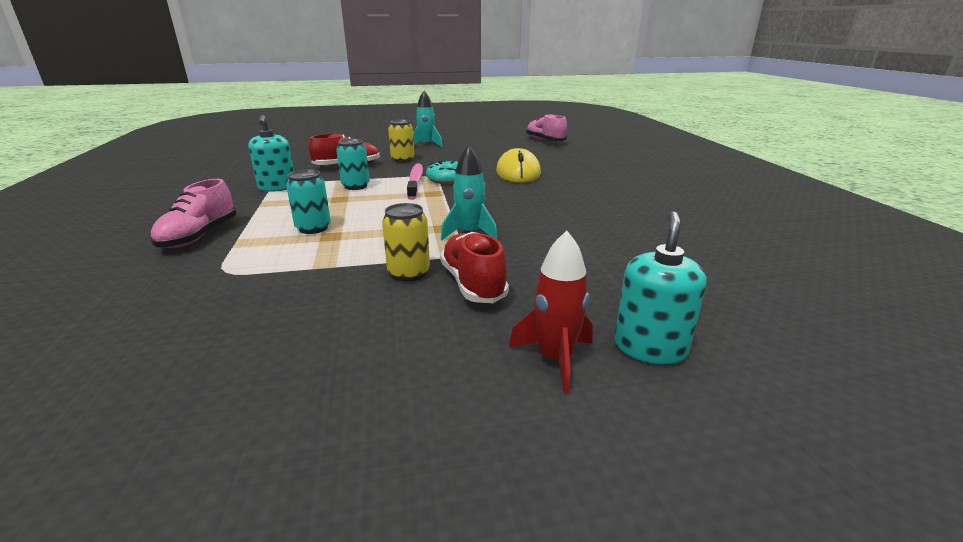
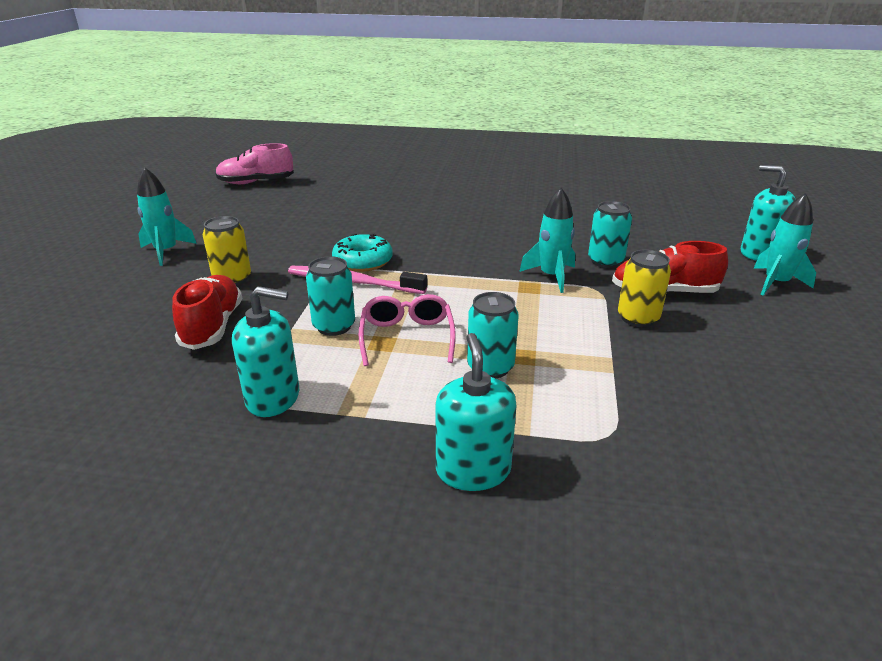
camera: 70 degrees left, 5 degrees up
pink shoe [151,179,236,248] -> turquoise soap dispenser [435,333,516,491]
yellow mouse [496,148,541,183] -> none
red rocket [509,231,593,394] -> turquoise rocket [754,193,816,296]
none -> pink glasses [359,294,456,366]
none -> turquoise can [588,201,632,268]

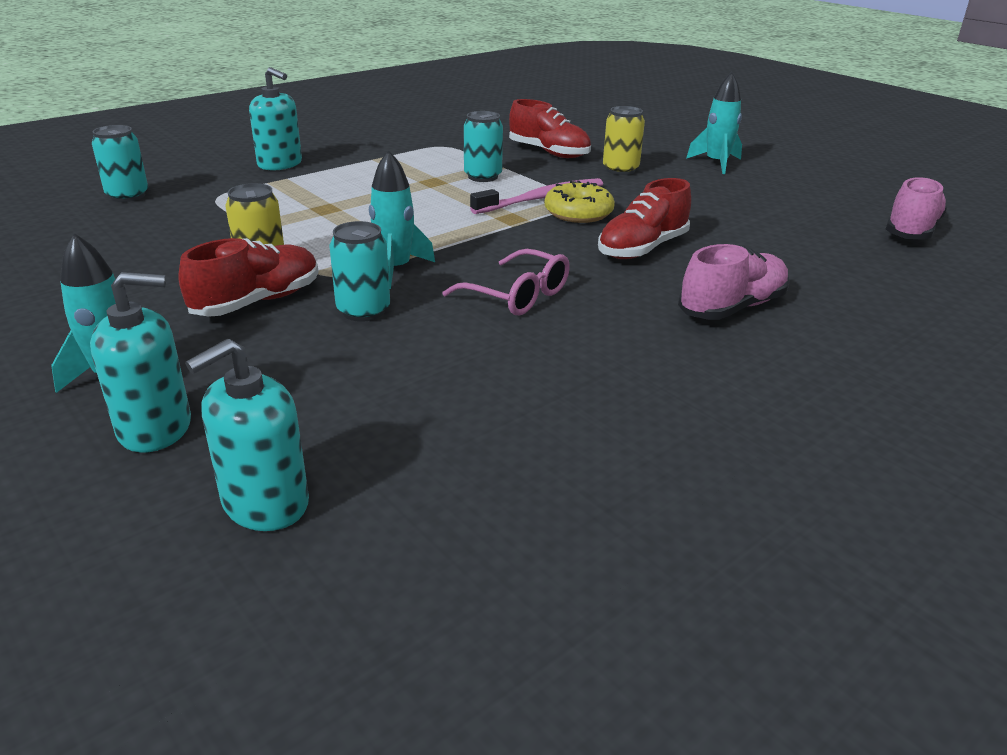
camera: 130 degrees right, 0 degrees up
turquoise soap dispenser [232,286,299,417] -> turquoise soap dispenser moved to [185,339,309,531]
turquoise donut [332,234,393,272] -> yellow donut [544,181,615,223]
pink glasses [359,294,456,366] -> pink glasses moved to [442,249,570,315]
turquoise can [467,292,519,379] -> turquoise can moved to [92,125,148,202]
none -> red shoe [598,178,691,259]
none -> pink shoe [678,244,790,320]

